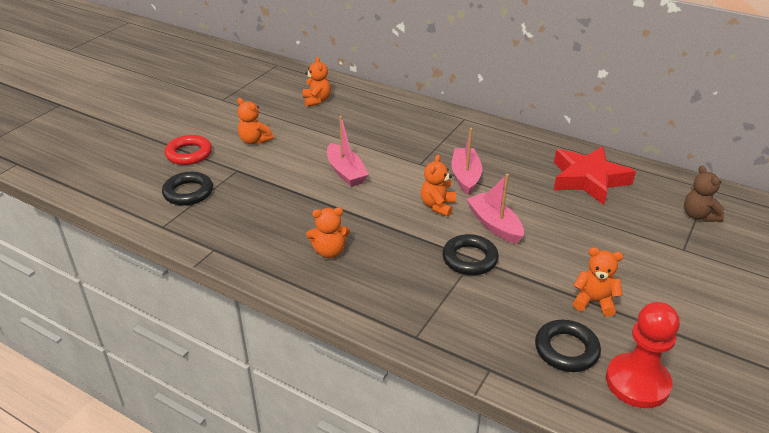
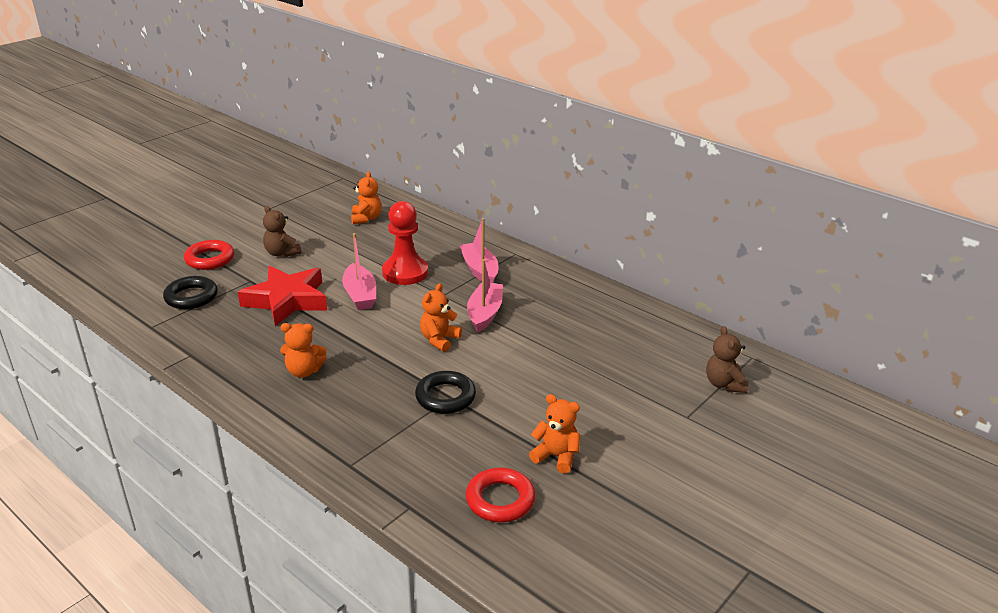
camera: 10 degrees right, 5 degrees down
orange teddy bear [237,98,274,144] -> brown teddy bear [263,206,301,257]
pink boat [466,174,524,244] -> pink boat moved to [460,218,499,283]
black ring [535,320,601,372] -> red ring [466,468,536,522]
red star [554,146,636,205] -> red star moved to [238,266,327,326]
red pawn [606,302,680,408] -> red pawn moved to [382,201,428,285]

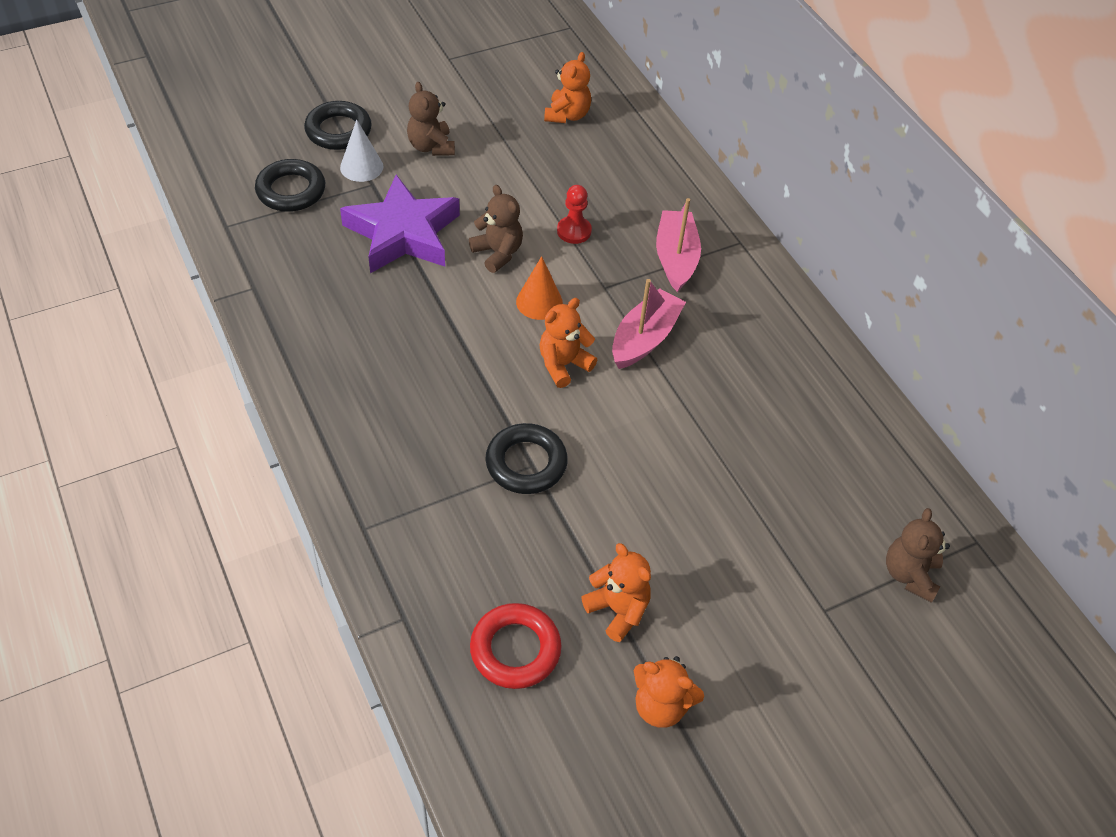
camera: 20 degrees right, 20 degrees up
red ring [184,240,234,270] -> black ring [304,101,372,150]
red star [238,266,327,326] -> purple star [340,175,460,273]
orange teddy bear [280,323,327,378] -> orange teddy bear moved to [634,656,704,728]
pink boat [342,233,376,310] -> brown teddy bear [469,185,523,273]
red pawn [382,201,428,285] -> red pawn [557,185,592,244], size x0.53
none -> white cone [340,119,383,182]
none -> orange cone [516,256,563,320]

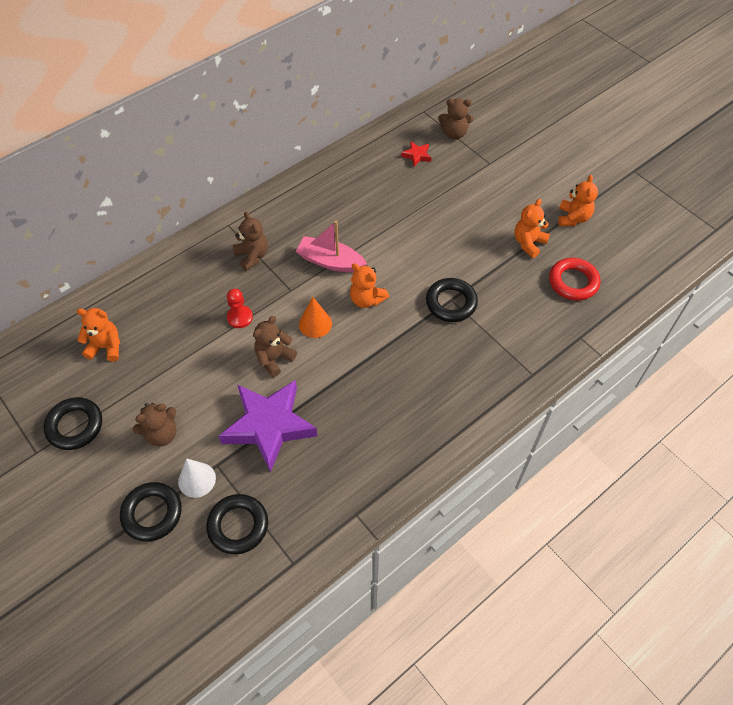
camera: 100 degrees left, 5 degrees up
pink boat [656,198,701,292] -> brown teddy bear [233,212,268,271]
none -> black ring [43,397,102,450]
none -> red star [401,141,432,167]

